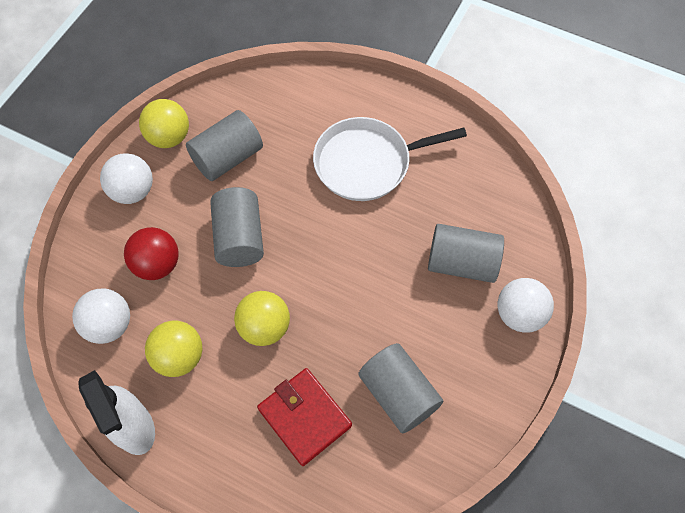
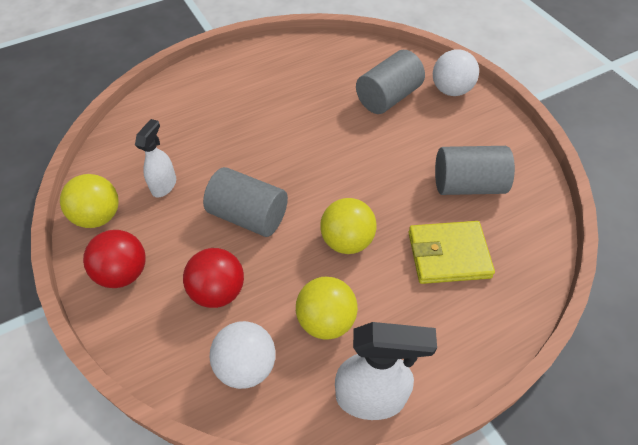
camera: 55 degrees left, 10 degrees down
white ball [100,153,153,204] -> red ball [83,230,146,288]
grey cylinder [186,110,263,181] -> white spray bottle [135,119,176,197]
red wallet [257,368,352,466] -> yellow wallet [408,221,495,284]
white pan [313,117,467,201] -> none

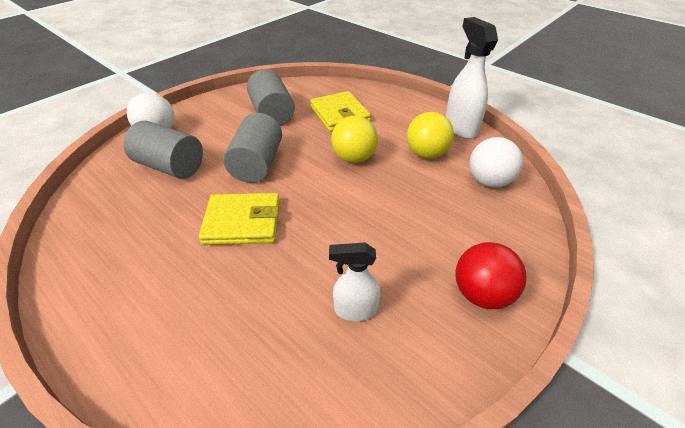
camera: 110 degrees left, 10 degrees down
yellow ball [60,174,119,228] -> none
red ball [183,248,244,308] -> none
grey cylinder [203,167,288,237] -> grey cylinder moved to [223,113,282,183]
none -> yellow wallet [199,193,280,245]

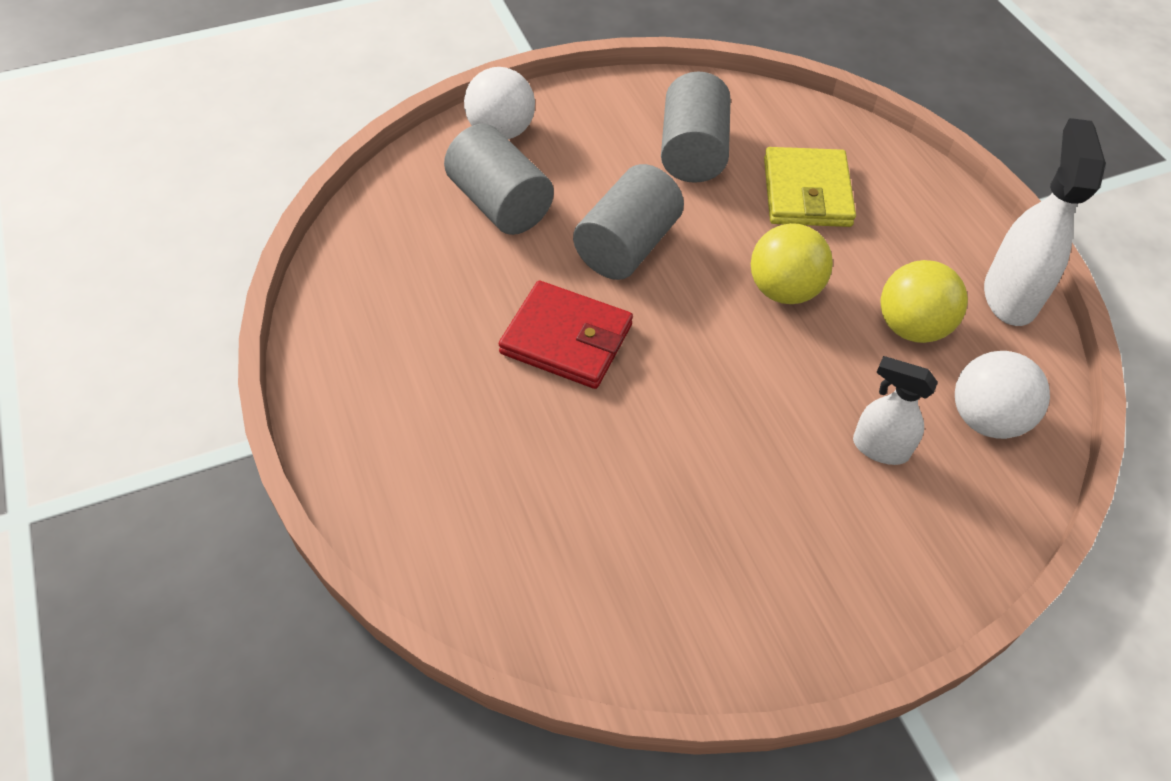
camera: 25 degrees right, 10 degrees up
yellow wallet [199,193,280,245] -> red wallet [499,281,633,389]
white spray bottle [329,242,380,321] -> white spray bottle moved to [853,356,938,465]
red ball [455,242,526,309] -> none

